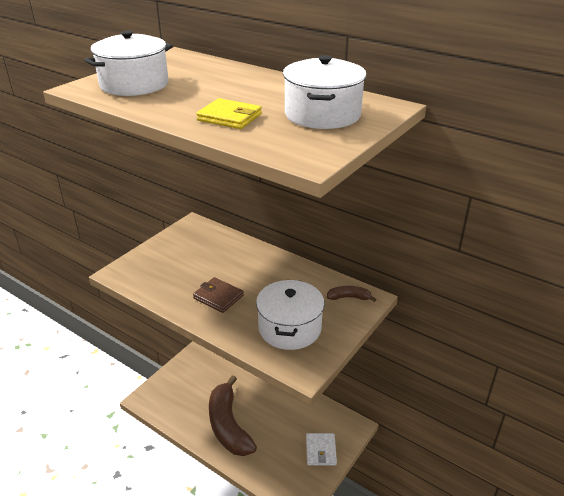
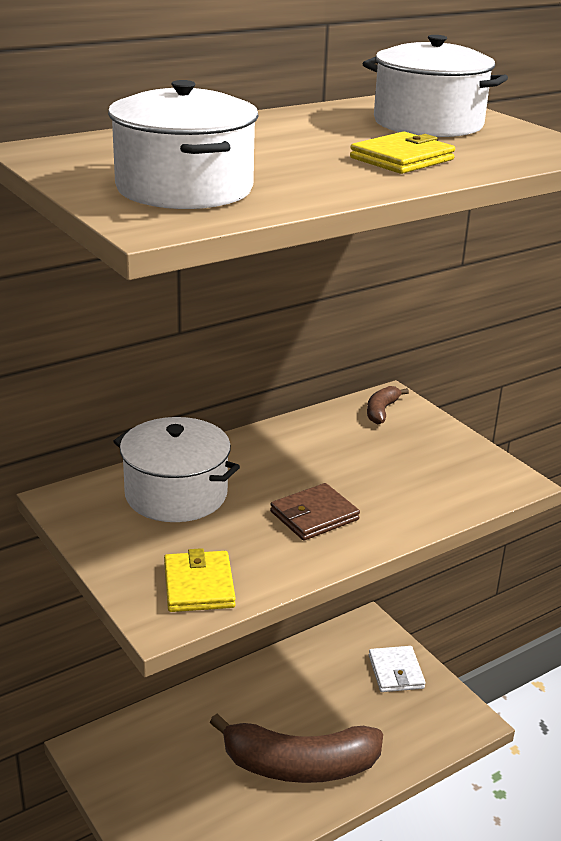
camera: 70 degrees left, 5 degrees down
white pot [256,280,324,350] -> white pot moved to [113,417,240,522]
white wallet [306,433,337,466] -> white wallet turned 60 degrees clockwise [369,646,426,692]
none -> yellow wallet [164,548,236,612]

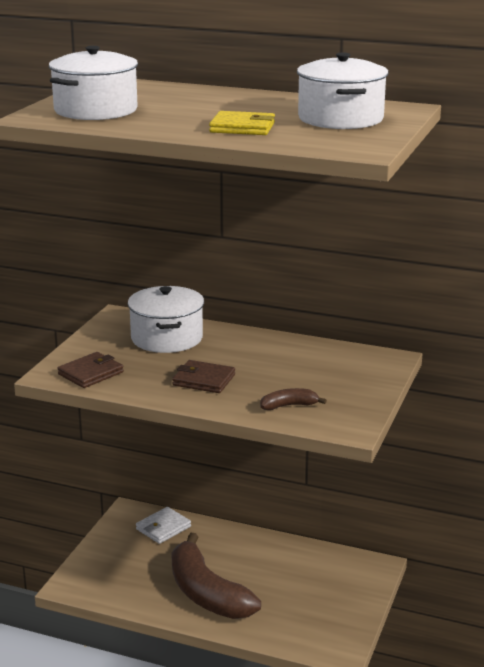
camera: 55 degrees right, 5 degrees down
yellow wallet [164,548,236,612] -> brown wallet [58,352,124,388]
brown banana [367,386,409,424] -> brown banana moved to [260,388,327,410]
white wallet [369,646,426,692] -> white wallet moved to [136,507,191,544]

